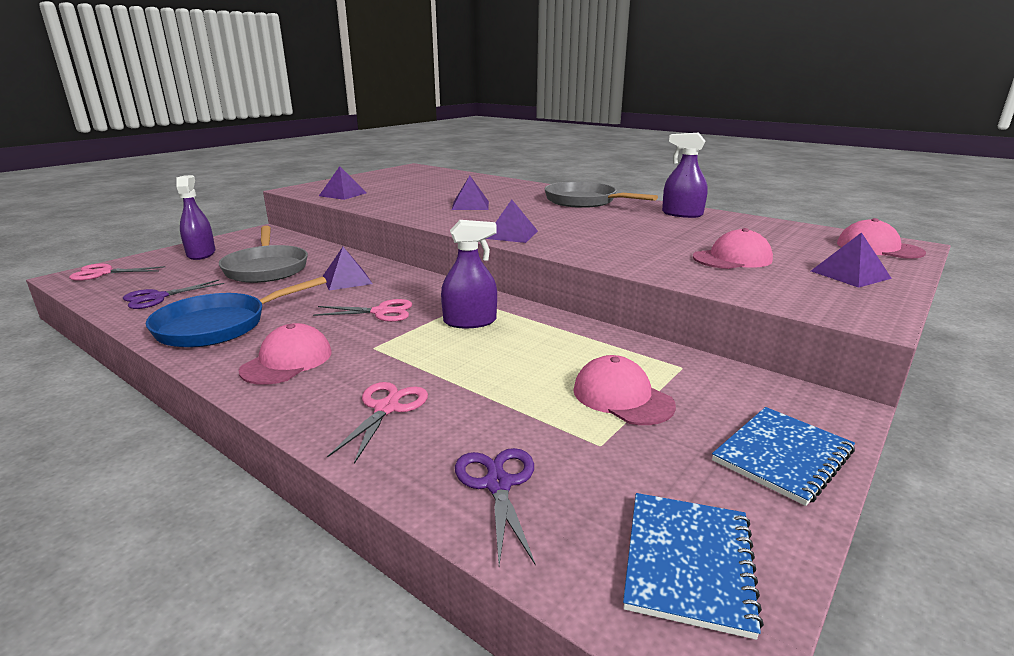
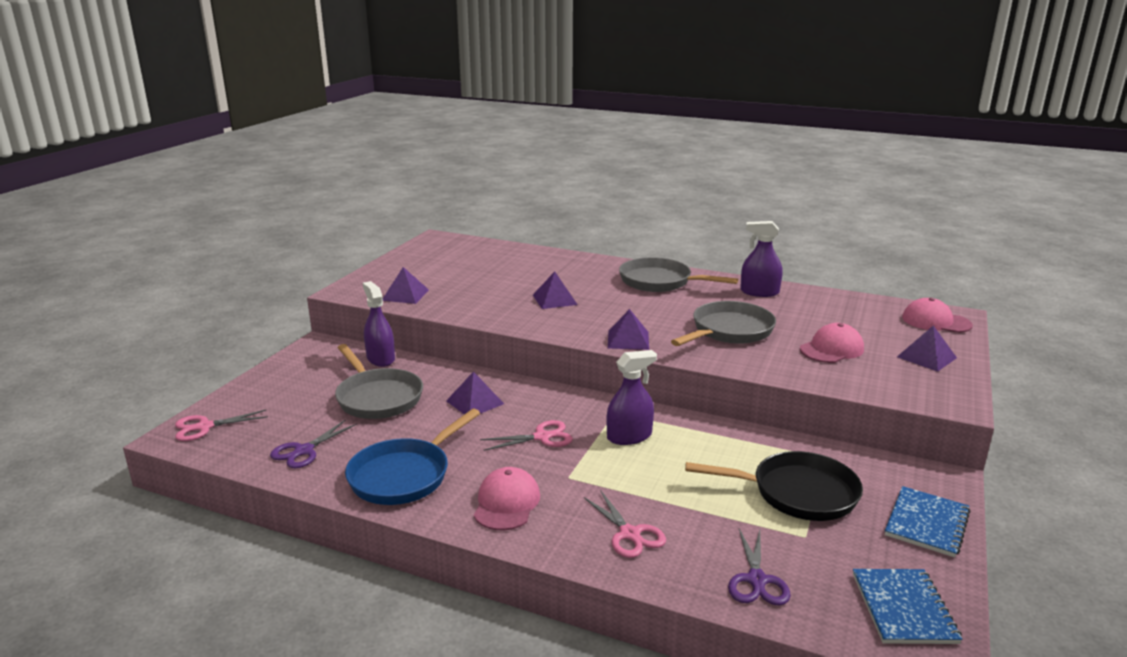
camera: 15 degrees left, 0 degrees up
purple spray bottle [176,175,215,260] -> purple spray bottle moved to [363,281,395,367]
pink scissors [327,382,428,464] -> pink scissors turned 150 degrees clockwise [584,491,666,558]
purple scissors [455,448,536,566] -> purple scissors turned 150 degrees counterclockwise [728,529,791,605]
pink cap [573,355,676,425] -> black pan [685,451,863,521]
none -> grey pan [671,301,776,346]

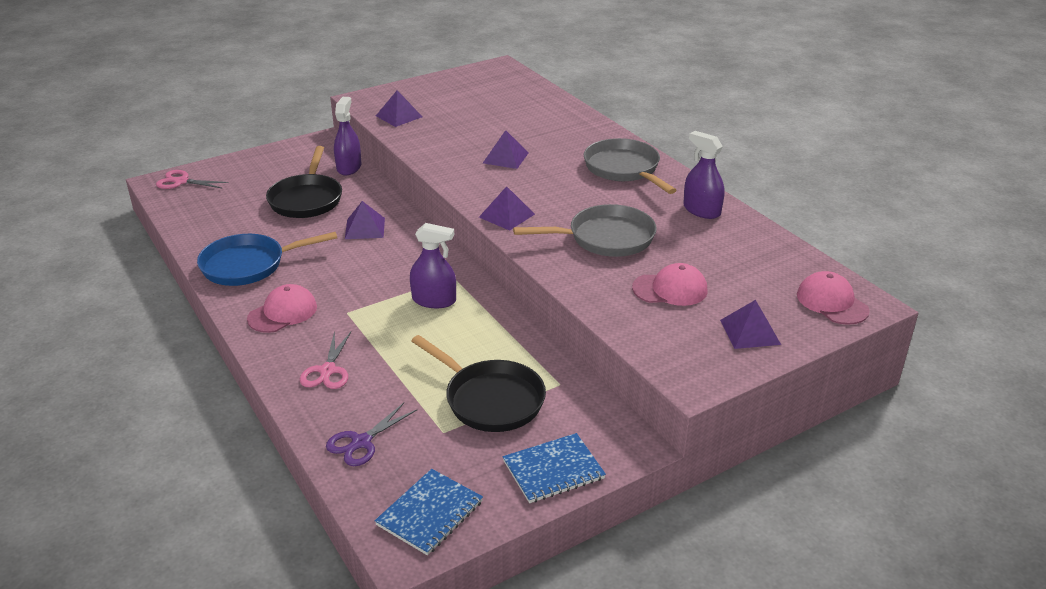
camera: 35 degrees right, 10 degrees up
purple scissors [270,420,357,468] -> none
grey pan [335,344,423,419] -> black pan [266,146,342,218]
pink scissors [480,420,573,451] -> none

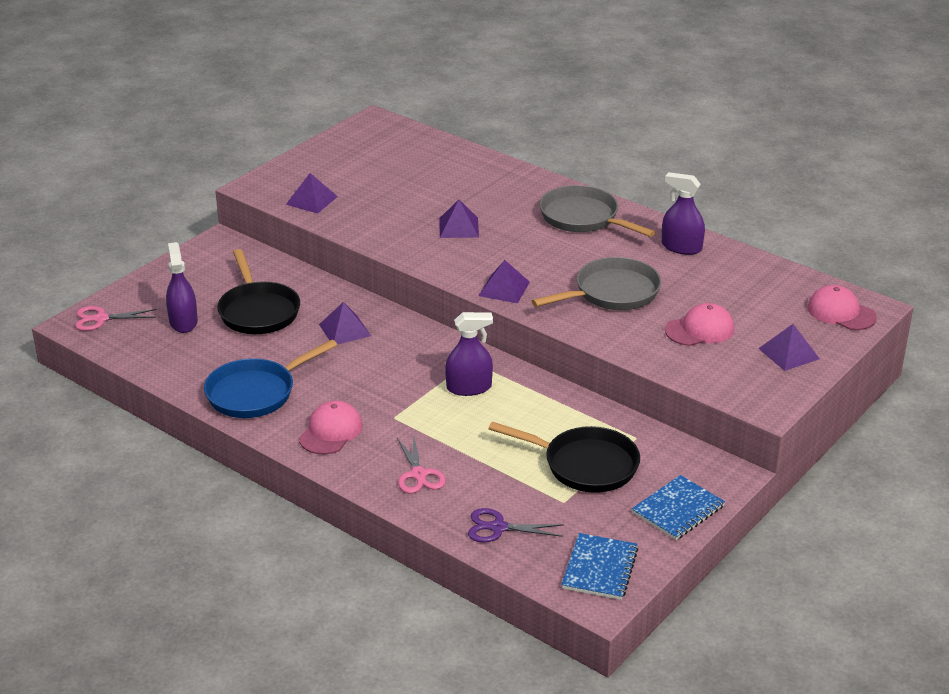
camera: 20 degrees left, 0 degrees up
purple scissors [326,403,417,466] -> purple scissors turned 75 degrees clockwise [468,508,564,543]
purple spray bottle [334,97,361,175] -> purple spray bottle moved to [166,242,198,333]

